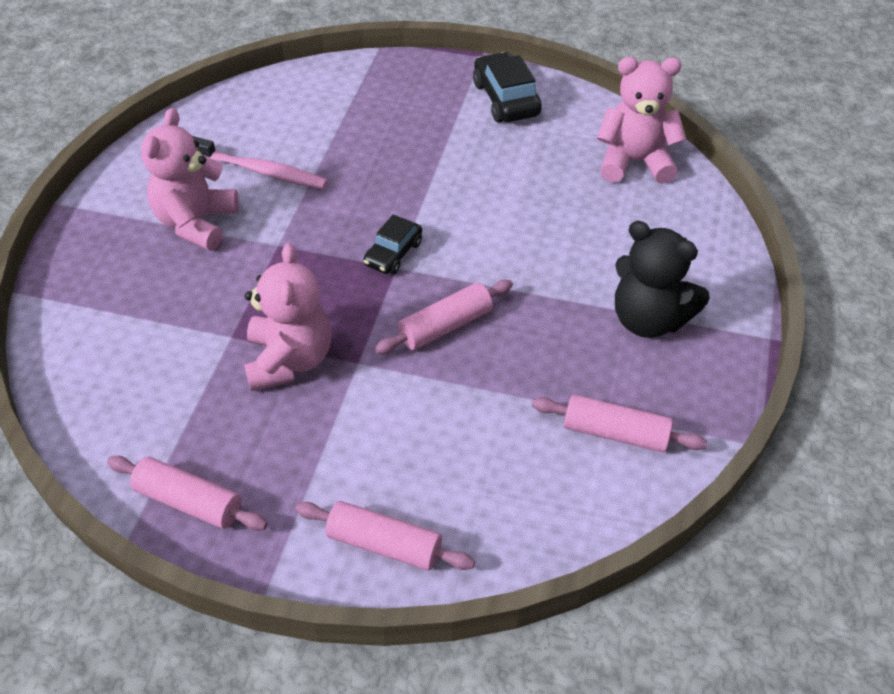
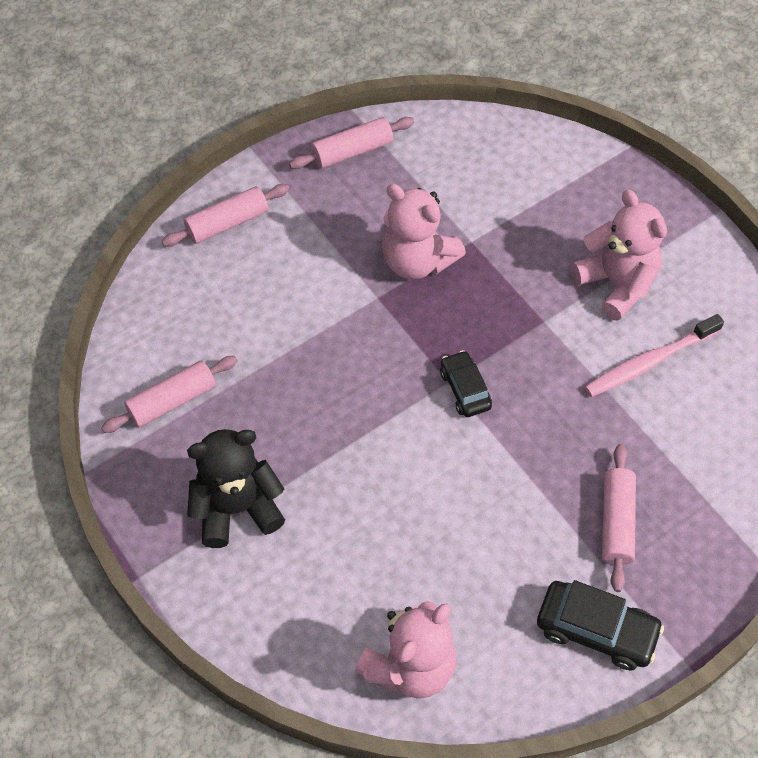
camera: 130 degrees right, 10 degrees up
pink rolling pin [375,280,513,354] -> pink rolling pin moved to [602,444,636,592]

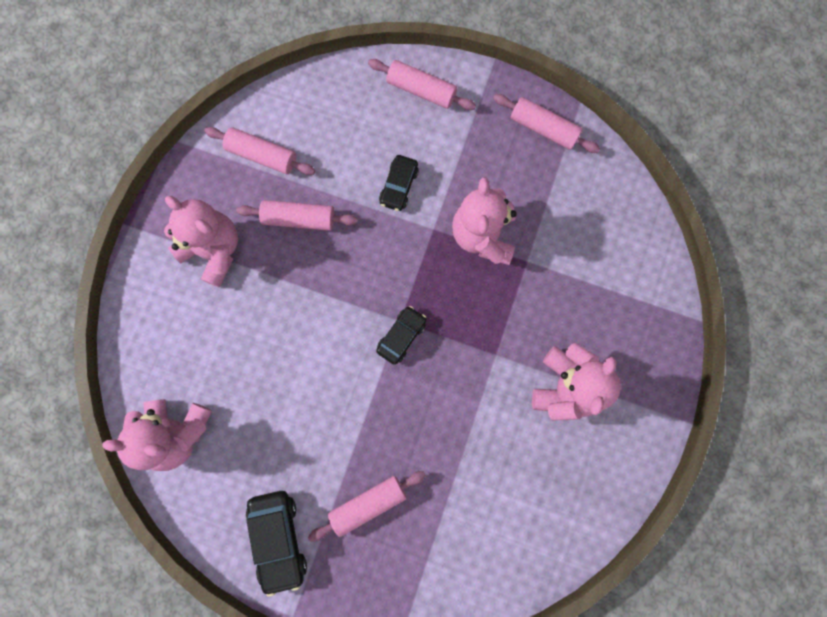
camera: 55 degrees right, 20 degrees up
black teddy bear [187,429,285,548] -> pink teddy bear [164,196,238,288]
pink toothbrush [585,314,724,397] -> none
none -> pink rolling pin [236,200,358,231]
none -> black car [379,155,419,211]

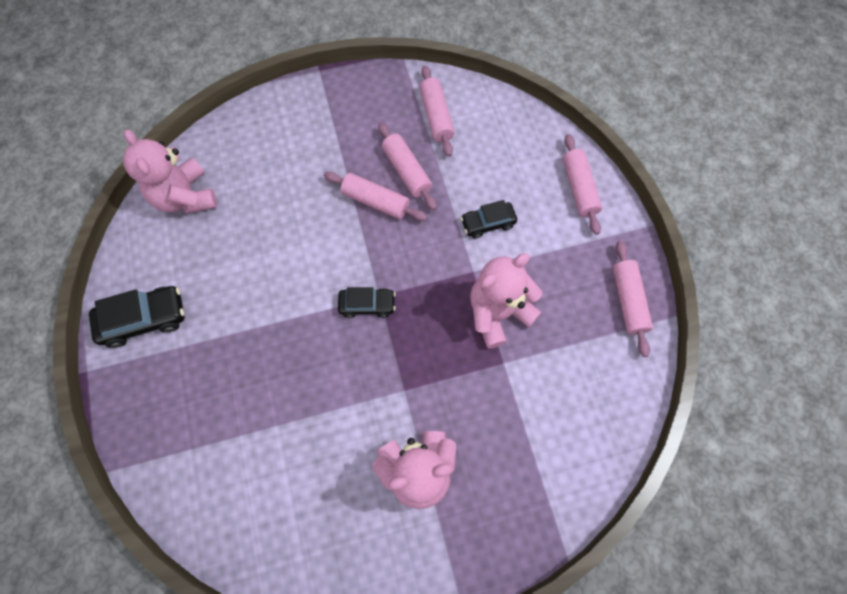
camera: 55 degrees right, 10 degrees down
pink teddy bear [164,196,238,288] -> none
black car [246,491,307,597] -> black car turned 150 degrees counterclockwise [89,286,185,348]
pink rolling pin [308,471,426,542] -> pink rolling pin moved to [324,172,428,221]

